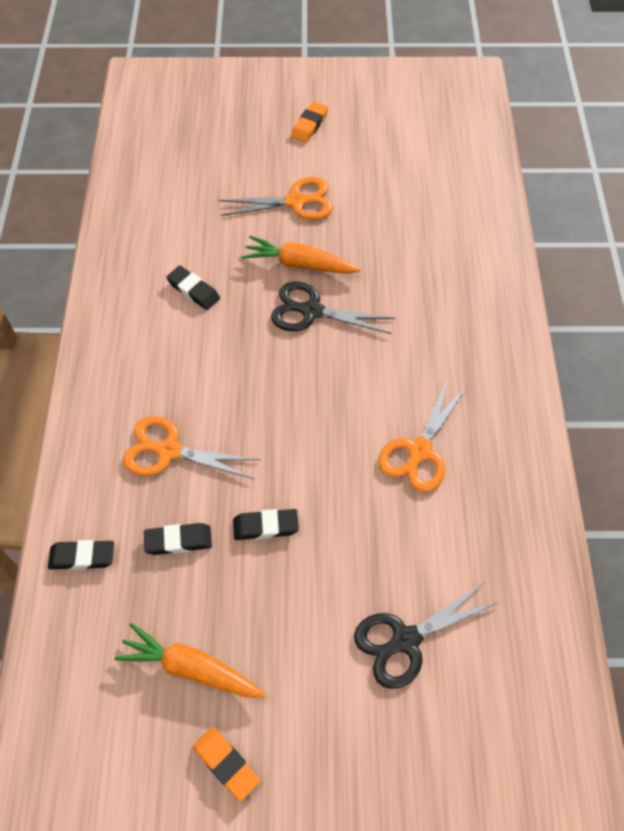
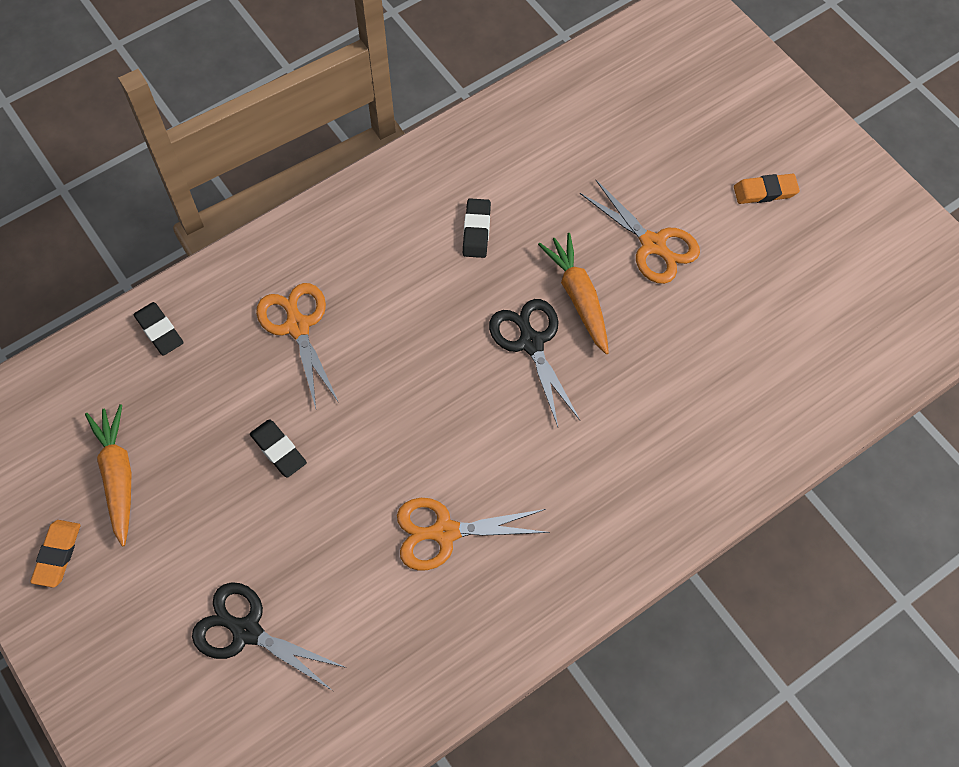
camera: 55 degrees right, 5 degrees up
black eraser [144,523,212,555] -> none

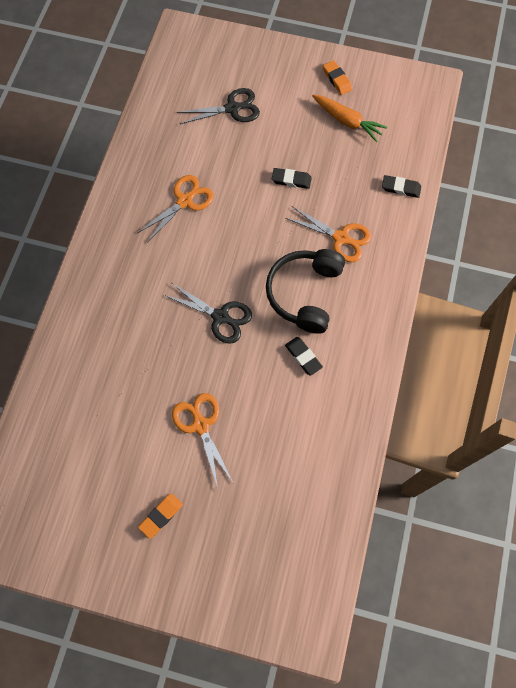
camera: 140 degrees right, 5 degrees up
orange carrot [538,233,609,354] -> none
orange scissors [580,179,700,284] -> orange scissors turned 60 degrees clockwise [172,393,233,488]
none -> black headphones [266,249,345,334]

